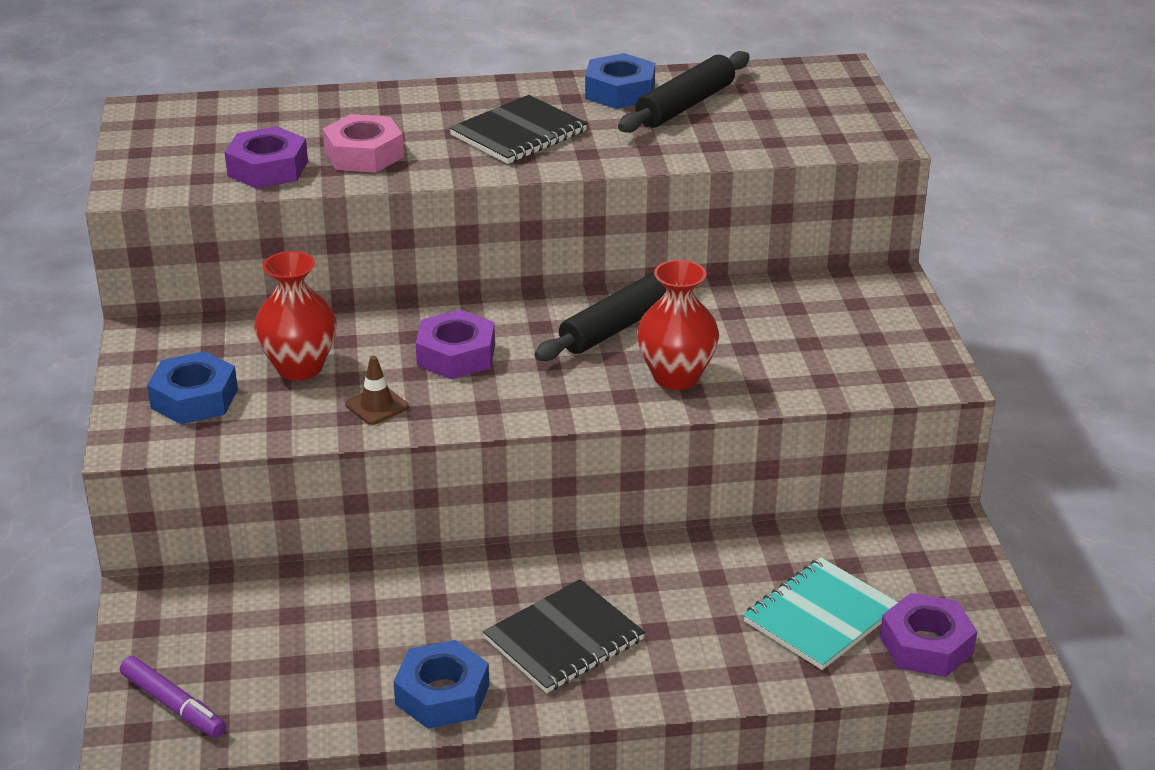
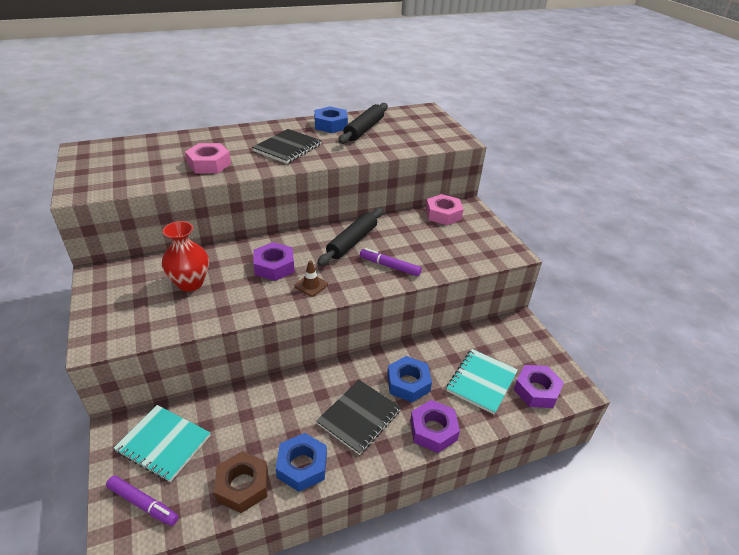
camera: 15 degrees left, 5 degrees up
blue nut [147,351,238,424] -> blue nut moved to [387,356,432,402]
purple nut [225,127,308,188] -> purple nut moved to [410,400,460,453]
brown traffic cone [345,356,409,425] -> brown traffic cone moved to [294,261,328,297]
red vase [637,260,719,390] -> purple marker [360,248,422,276]
none -> turquoise notebook [114,405,211,482]
none -> brown nut [214,451,268,513]
none -> pink nut [426,194,464,225]

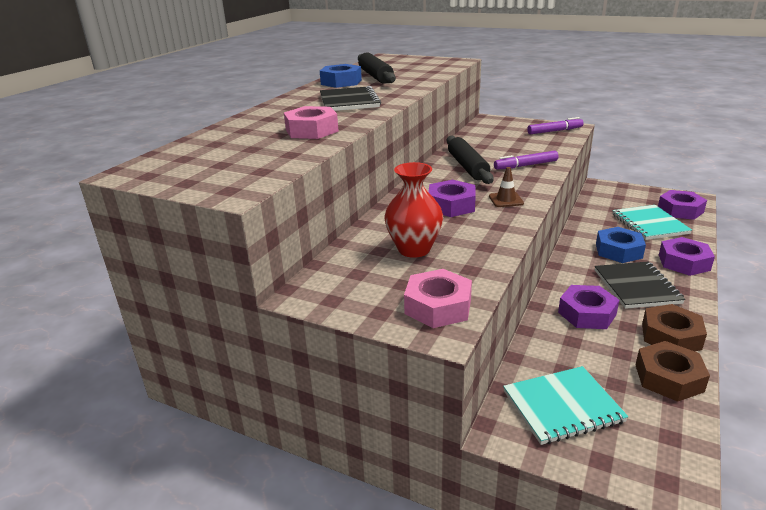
camera: 40 degrees left, 10 degrees down
purple marker [106,476,178,526] -> purple marker moved to [527,117,584,134]
blue nut [276,433,327,492] -> brown nut [642,304,707,351]
pink nut [426,194,464,225] -> pink nut moved to [404,269,472,328]
none -> purple nut [558,285,619,329]

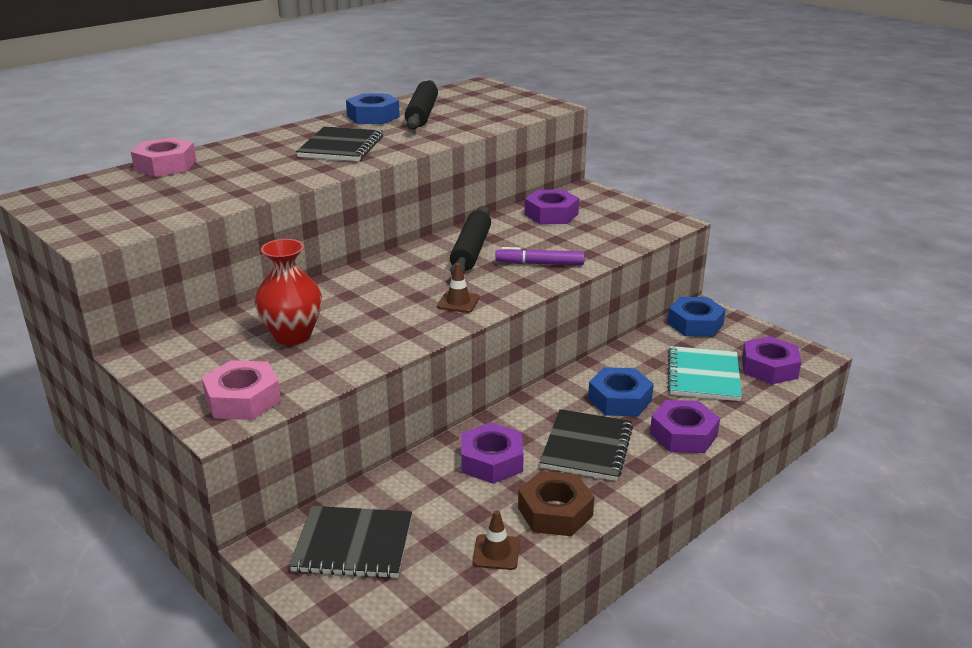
camera: 20 degrees right, 0 degrees up
pink nut [284,106,339,139] -> pink nut moved to [131,137,196,177]
purple nut [428,180,476,217] -> purple nut moved to [525,190,579,224]
turquoise notebook [503,366,628,445] -> black notebook [289,506,412,579]
purple marker [527,117,584,134] -> none
brown nut [635,341,710,402] -> brown traffic cone [472,510,520,570]
none -> blue nut [667,297,726,337]

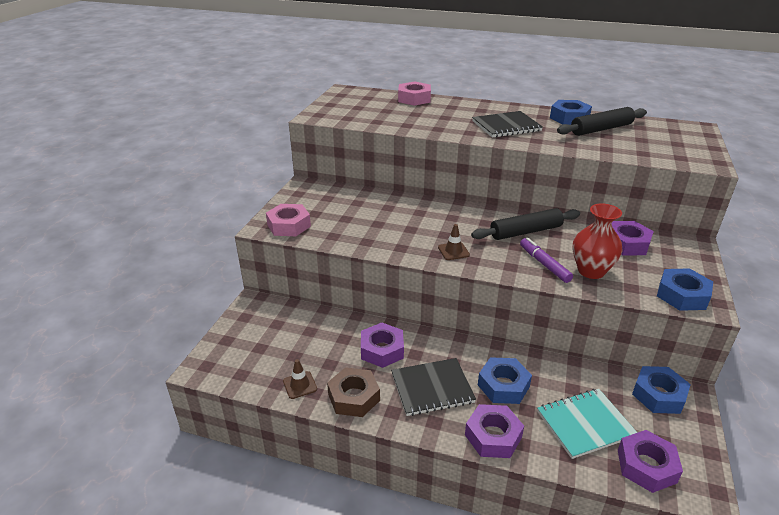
camera: 60 degrees right, 5 degrees up
red vase [255,239,322,345] -> red vase moved to [572,204,622,279]
black notebook [289,506,412,579] -> none
none -> blue nut [657,268,713,311]

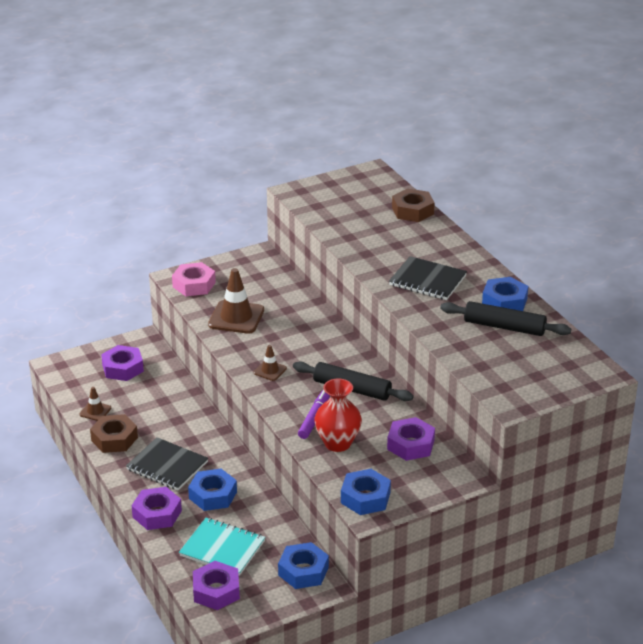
camera: 45 degrees right, 0 degrees up
purple nut [361,323,404,368] -> purple nut moved to [101,345,144,381]
pink nut [398,81,431,106] -> brown nut [392,189,435,222]
none -> brown traffic cone [208,268,264,334]

